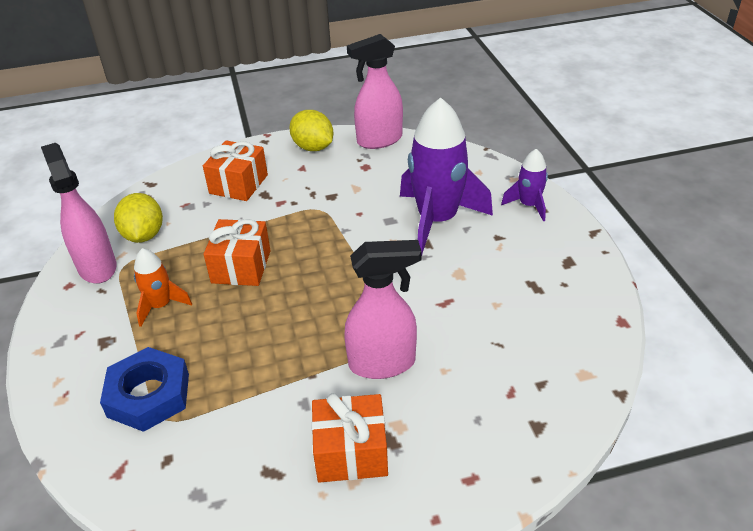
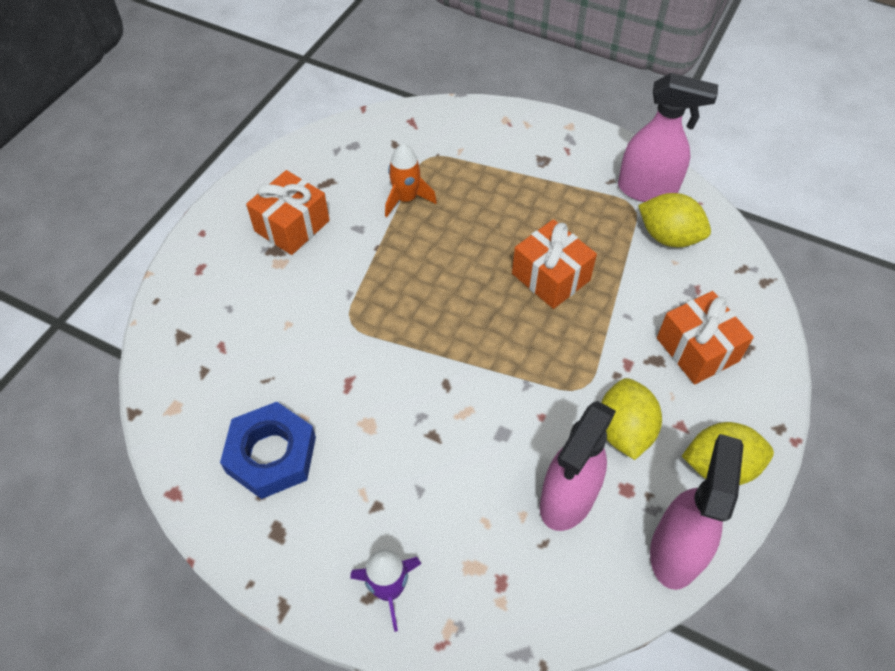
camera: 130 degrees right, 15 degrees up
blue nut [100,347,189,432] -> blue nut moved to [220,402,316,499]
orange rocket [134,248,192,327] -> orange rocket moved to [385,144,437,217]
pink spray bottle [344,240,421,379] -> pink spray bottle moved to [540,401,616,531]
purple rocket [400,97,493,257] -> none
none -> yellow lemon [601,378,662,460]

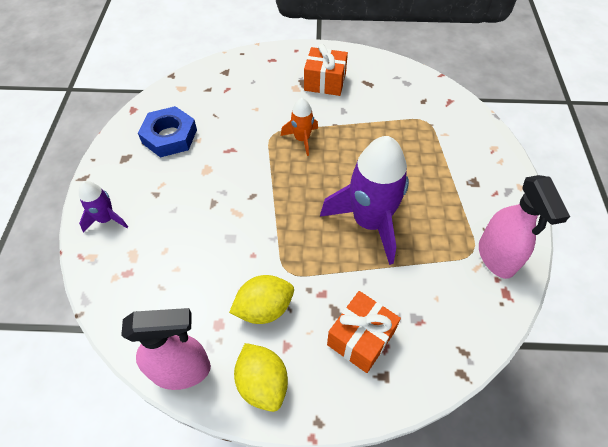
camera: 65 degrees right, 0 degrees up
orange rocket [385,144,437,217] -> orange rocket moved to [281,98,318,156]
orange gift [512,219,597,309] -> purple rocket [320,136,409,265]
pink spray bottle [540,401,616,531] -> none
yellow lemon [638,193,711,247] -> none

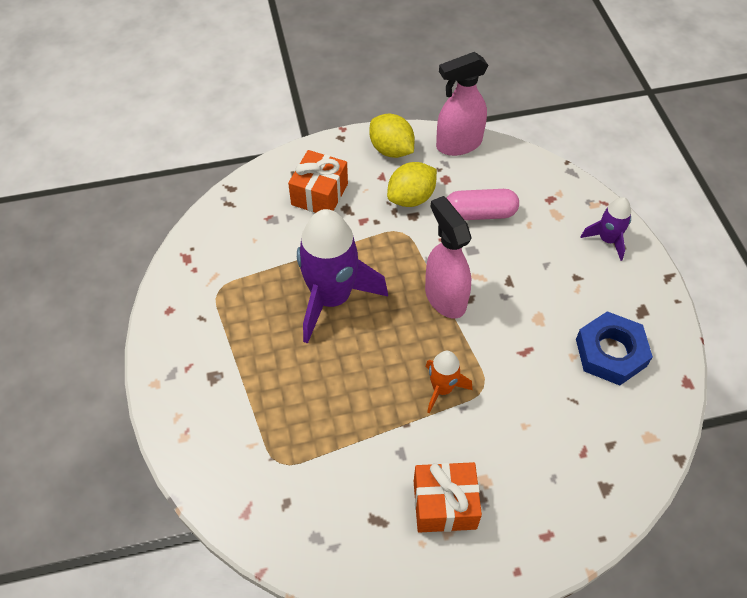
camera: 165 degrees right, 0 degrees up
pink spray bottle [479,175,570,279] -> pink spray bottle moved to [425,196,472,318]
none -> pink capsule [447,189,519,220]

